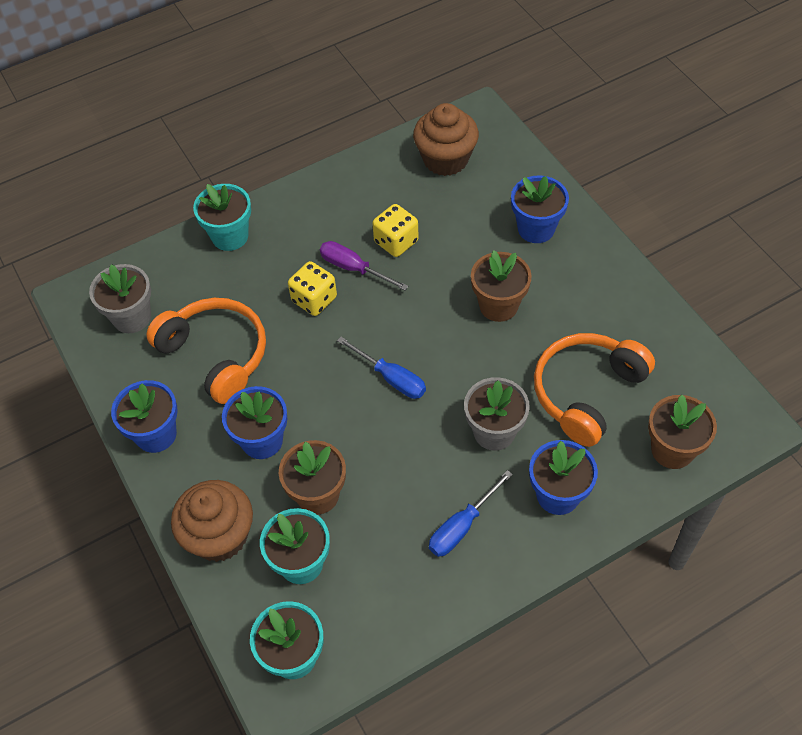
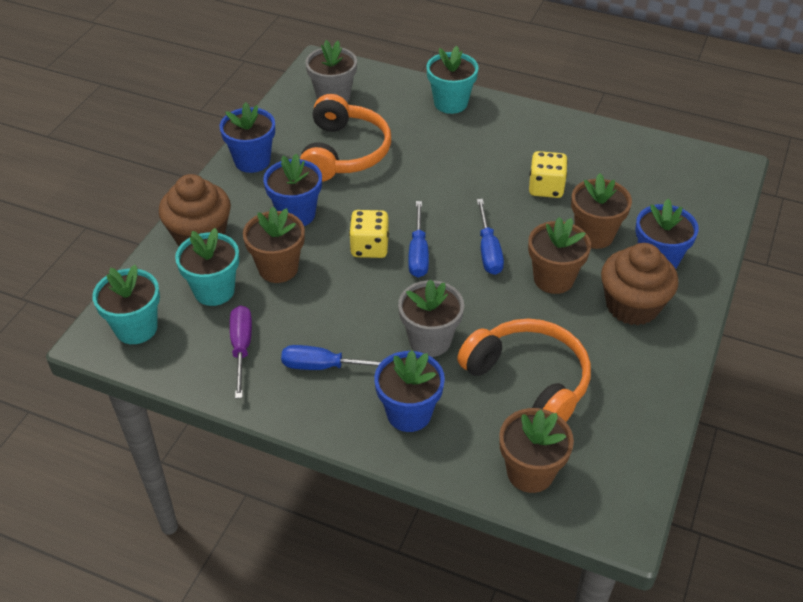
camera: 50 degrees right, 10 degrees down
yellow dice [288,261,337,316] -> yellow dice moved to [349,210,389,258]
purple screwdriver [320,241,408,291] -> purple screwdriver moved to [230,305,252,399]
brown cupcake [413,103,479,176] -> brown cupcake moved to [601,243,679,325]
orange headphones [534,333,655,447] -> orange headphones turned 45 degrees clockwise [457,318,591,422]
none -> blue screwdriver [477,199,504,275]
none -> brown flower pot [571,173,632,249]

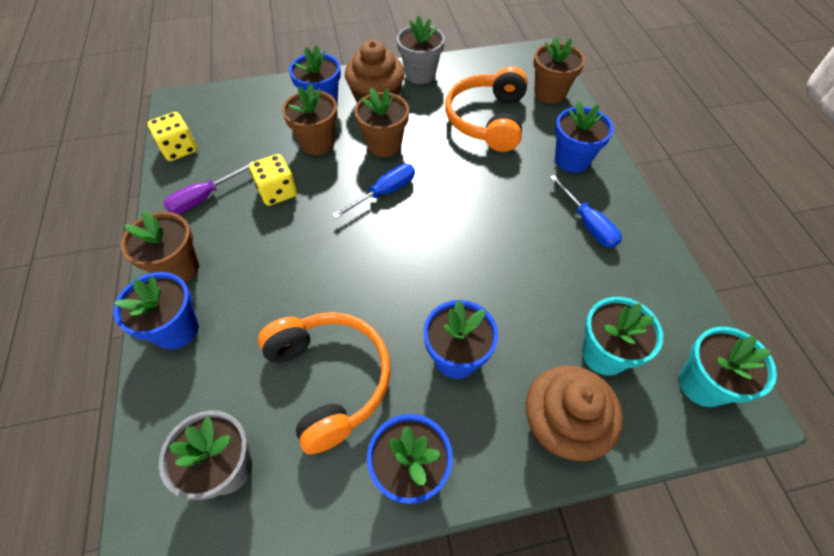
camera: 125 degrees left, 10 degrees up
purple screwdriver [230,305,252,399] -> purple screwdriver moved to [163,161,254,214]
brown flower pot [243,207,305,283] -> brown flower pot moved to [121,210,199,283]
orange headphones [300,94,391,182] -> orange headphones turned 90 degrees clockwise [258,312,391,454]
yellow dice [349,210,389,258] -> yellow dice moved to [147,112,197,161]
grey flower pot [398,279,464,357] -> grey flower pot moved to [397,16,445,84]
blue screwdriver [408,201,429,278] -> none
turquoise flower pot [426,46,478,114] -> blue flower pot [113,272,199,349]

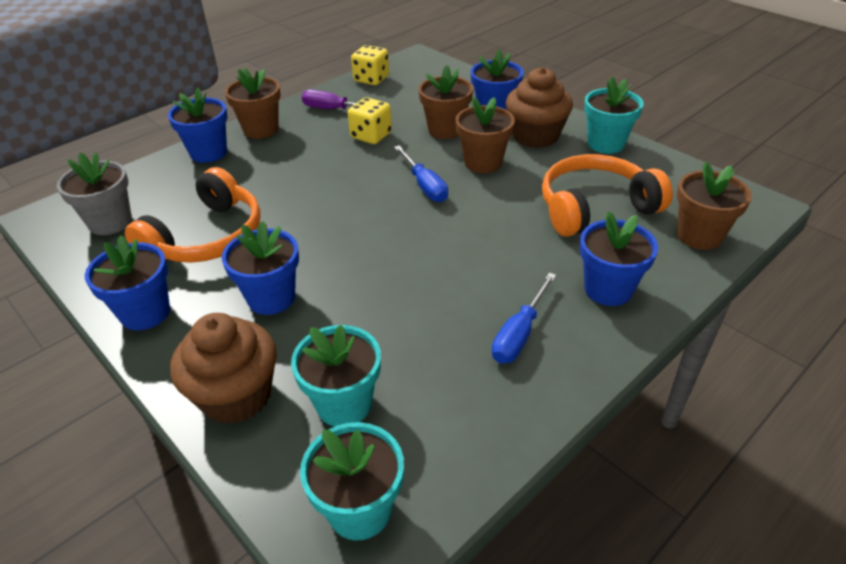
camera: 60 degrees right, 15 degrees down
blue screwdriver [332,164,415,219] -> blue screwdriver turned 45 degrees clockwise [394,145,448,202]
grey flower pot [397,16,445,84] -> turquoise flower pot [584,77,644,154]

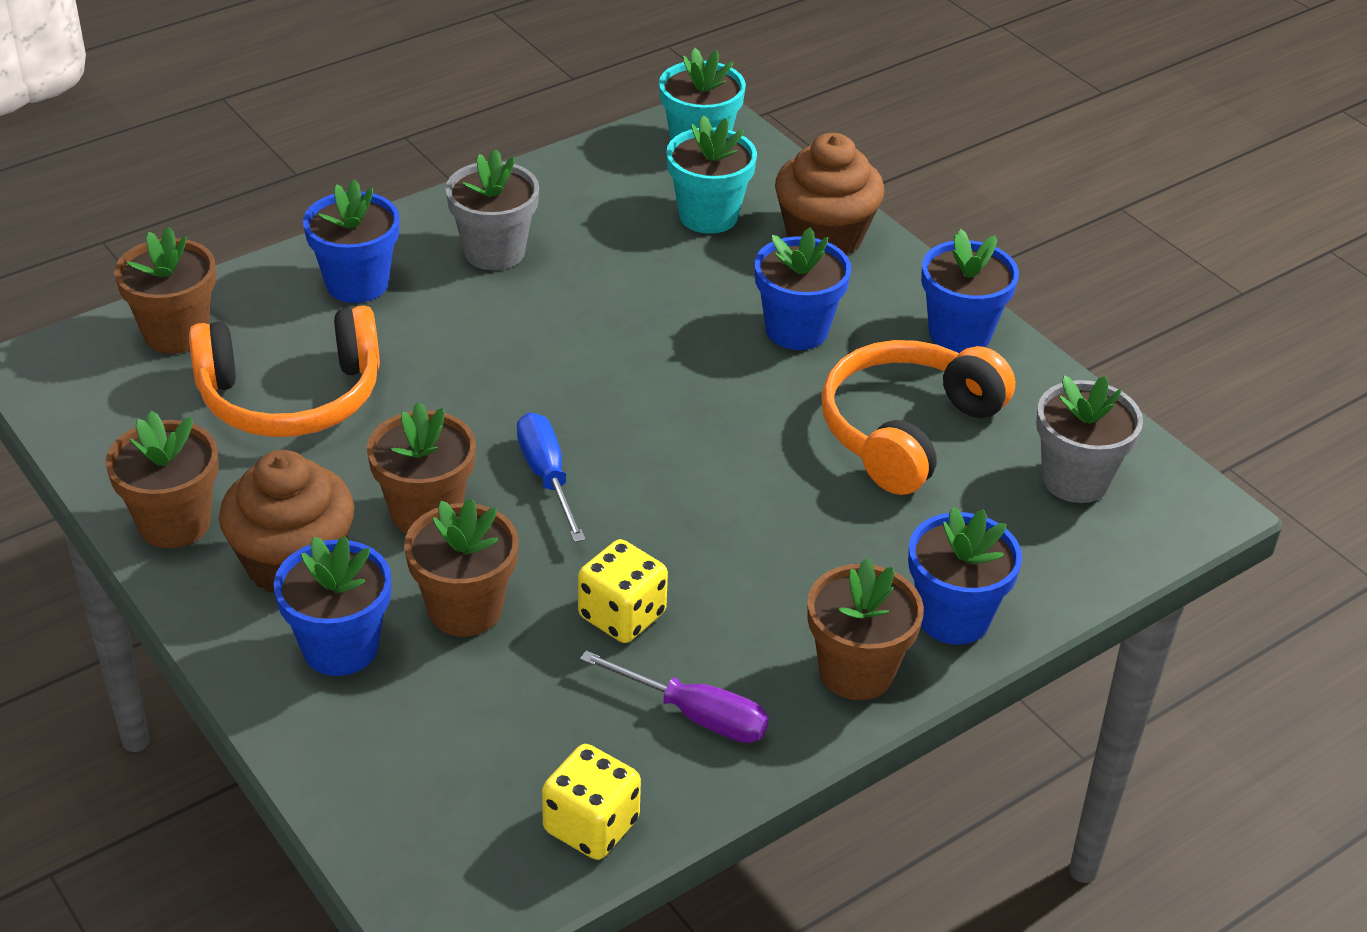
camera: 175 degrees left, 0 degrees up
blue screwdriver [492,273,556,363] -> grey flower pot [446,149,539,270]
turquoise flower pot [584,77,644,154] -> brown flower pot [105,411,219,548]

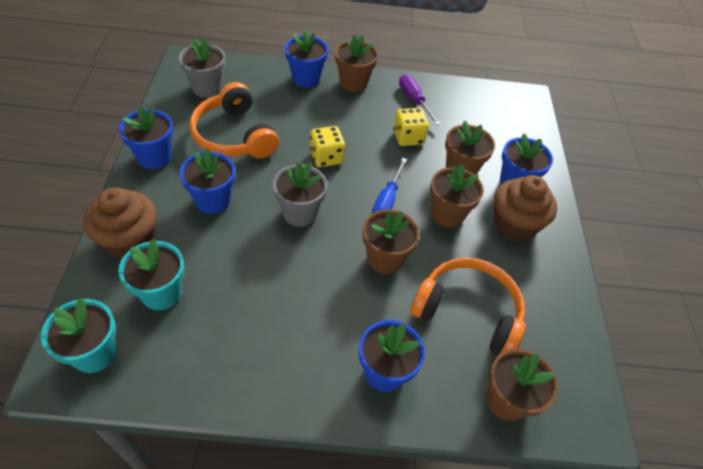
camera: 145 degrees left, 10 degrees up
brown flower pot [105,411,219,548] -> brown flower pot moved to [362,209,420,274]
grey flower pot [446,149,539,270] -> grey flower pot moved to [273,162,327,227]
yellow dice [542,744,641,860] -> yellow dice moved to [310,126,345,167]
orange headphones [821,340,1015,495] -> orange headphones turned 75 degrees clockwise [190,82,279,158]

